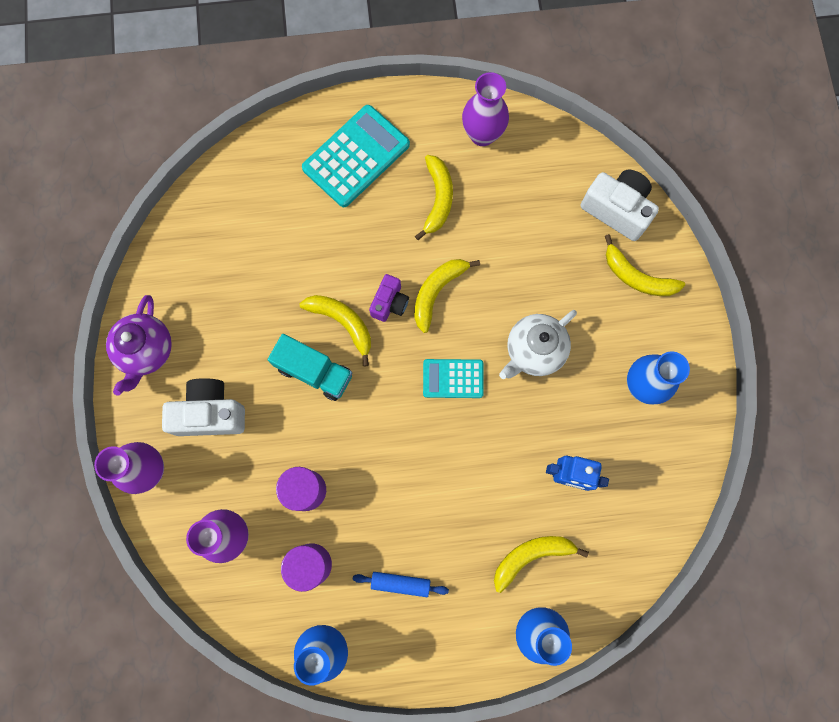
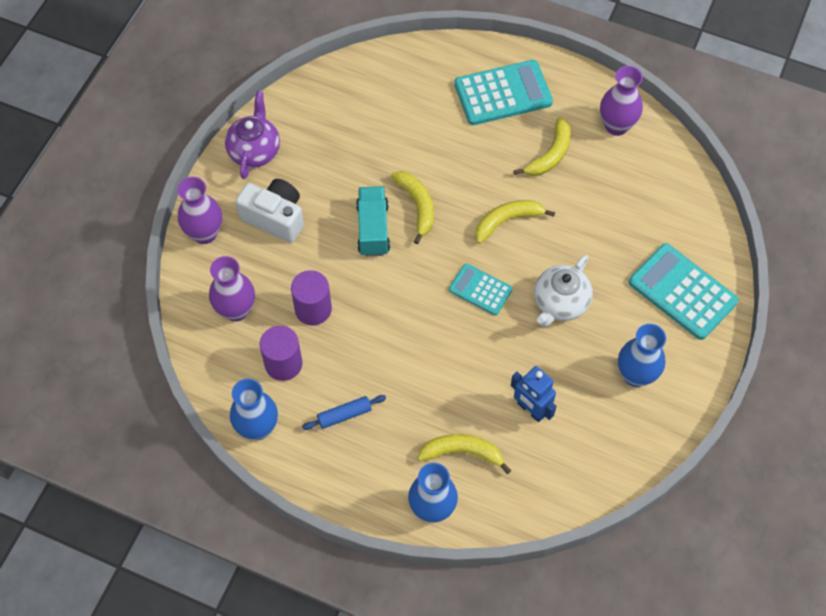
camera: 30 degrees right, 15 degrees down
purple teapot [106,295,172,396] -> purple teapot turned 150 degrees clockwise [225,91,280,179]
turquoise truck [268,334,352,401] -> turquoise truck turned 150 degrees counterclockwise [356,186,390,256]
blue rolling pin [353,572,449,597] -> blue rolling pin turned 60 degrees counterclockwise [302,395,386,430]
purple camera [369,274,409,322] -> none
white teapot [499,310,577,379] -> white teapot turned 45 degrees counterclockwise [534,255,593,327]
white camera [581,170,659,241] -> none
yellow banana [605,234,685,296] -> turquoise calculator [629,243,738,340]

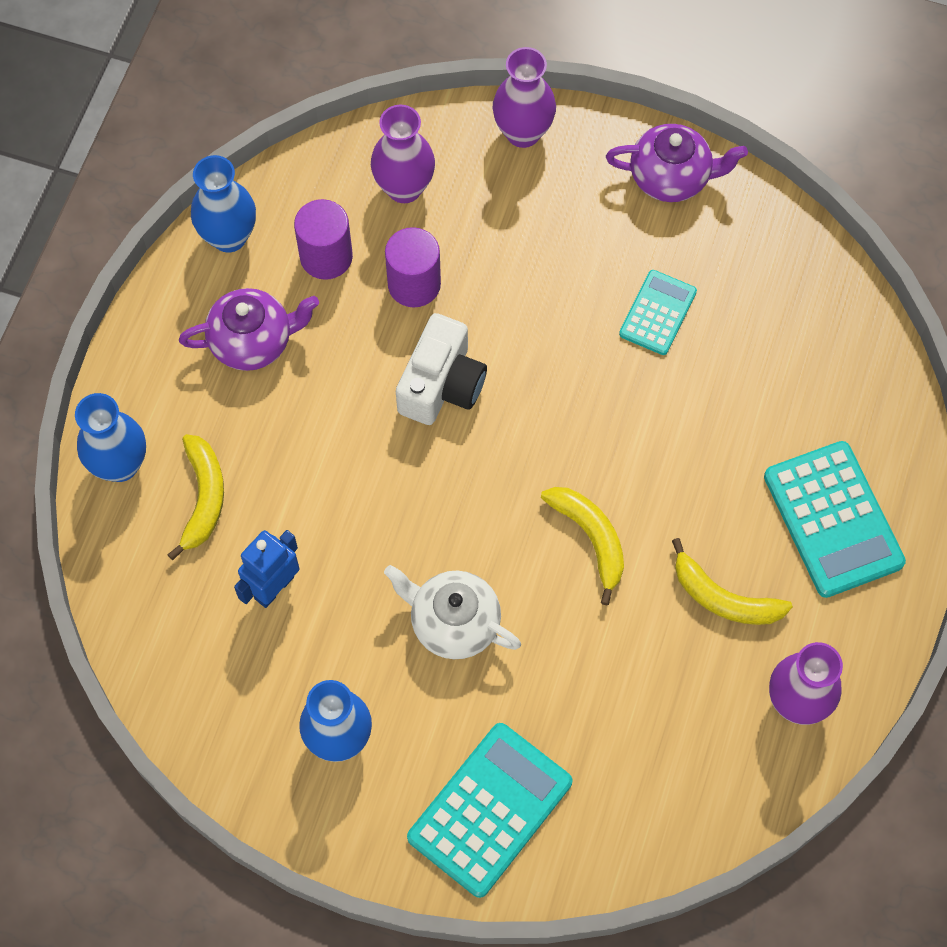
camera: 85 degrees right, 5 degrees up
white camera [235,179,304,243] -> white camera moved to [396,313,487,425]
blue rolling pin [302,395,386,430] -> purple teapot [179,288,319,371]
turquoise truck [356,186,390,256] -> none
yellow banana [391,171,434,244] -> none
turquoise calculator [449,263,513,315] -> turquoise calculator moved to [619,270,697,355]

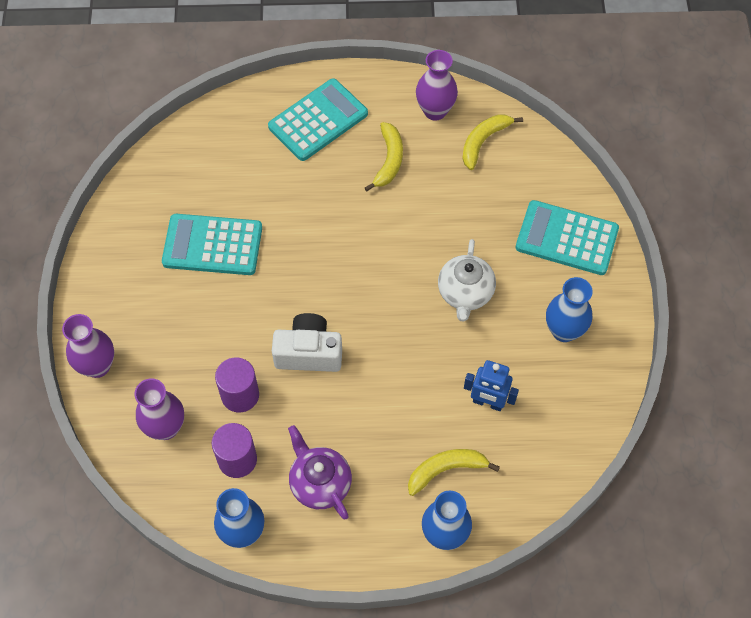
camera: 110 degrees left, 5 degrees down
yellow banana [541,487,624,605] -> yellow banana moved to [462,114,523,170]
purple teapot [606,124,748,202] -> none
turquoise calculator [619,270,697,355] -> turquoise calculator [162,214,262,275], size x1.71

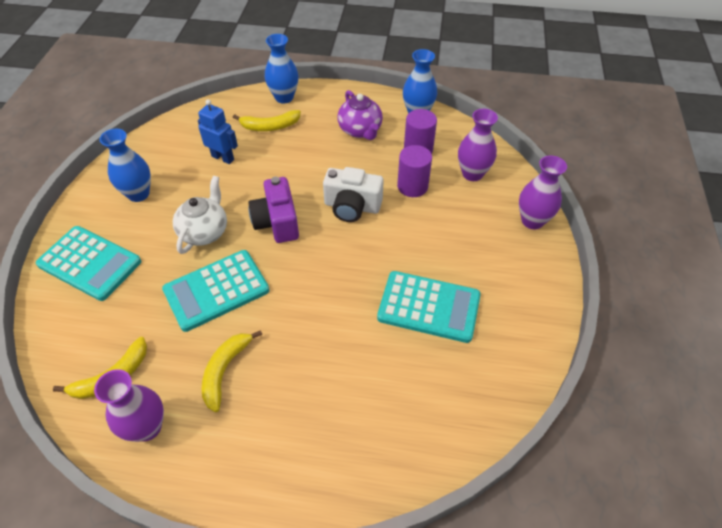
camera: 170 degrees left, 10 degrees down
turquoise calculator [268,78,368,161] -> turquoise calculator moved to [162,250,269,332]
none -> purple camera [248,177,299,243]

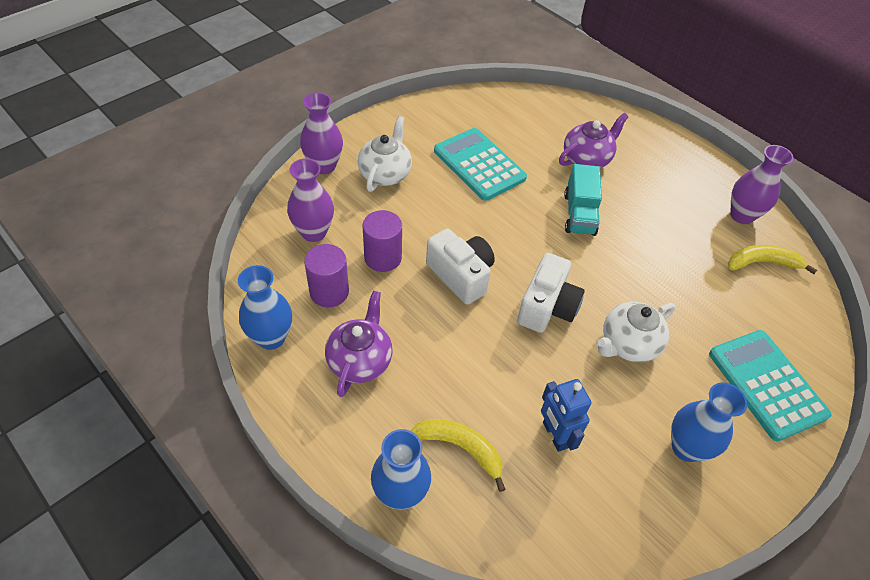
camera: 145 degrees left, 0 degrees up
turquoise calculator [162,250,269,332] -> none
yellow banana [201,330,263,412] -> none
purple camera [248,177,299,243] -> white camera [517,253,585,333]
none -> white teapot [358,116,412,192]
none -> purple teapot [559,113,629,168]
none -> turquoise truck [564,164,602,236]

